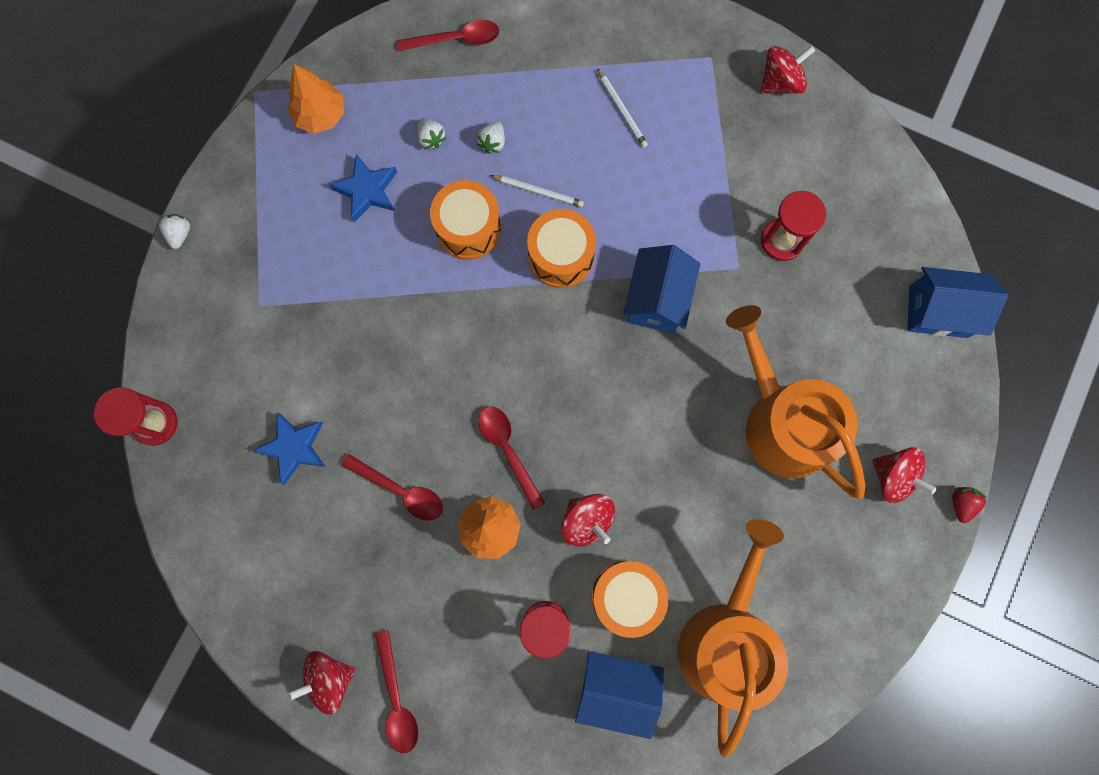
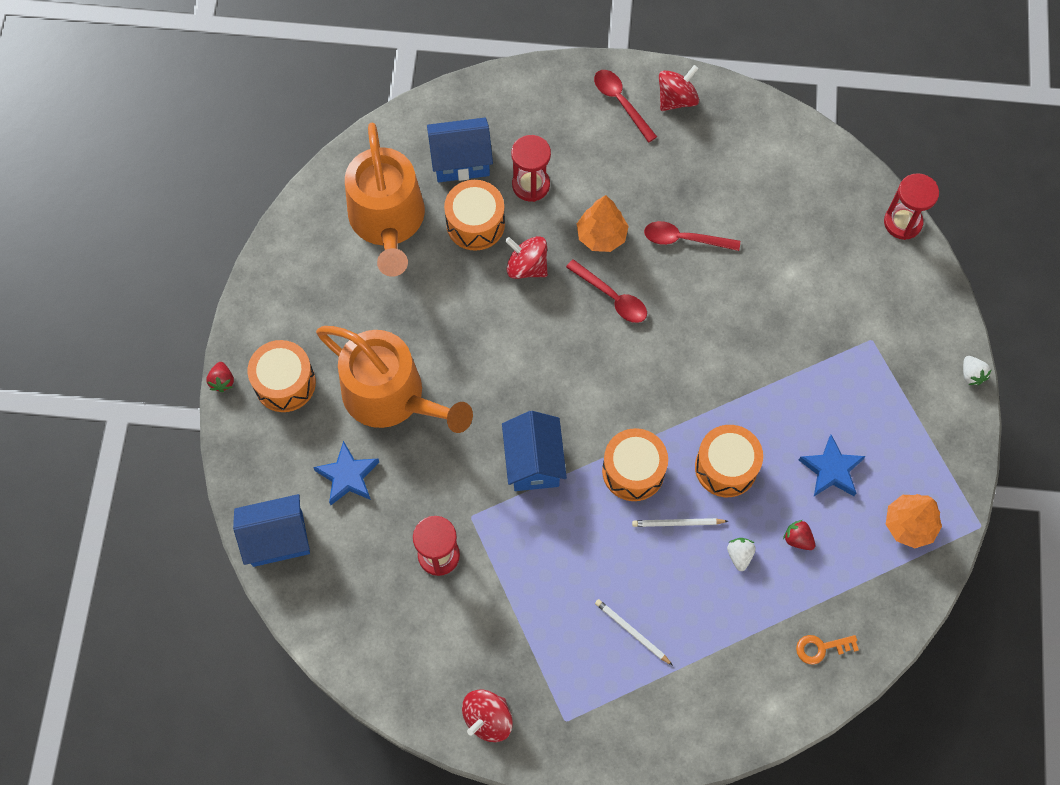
camera: 160 degrees right, 10 degrees down
blue star [253,413,326,485] -> blue star moved to [313,441,379,505]
red spoon [397,20,499,51] -> orange key [796,635,859,665]
white strawberry [417,118,446,149] -> red strawberry [783,520,815,550]
red spinning top [873,447,936,503] -> orange drum [248,340,316,412]

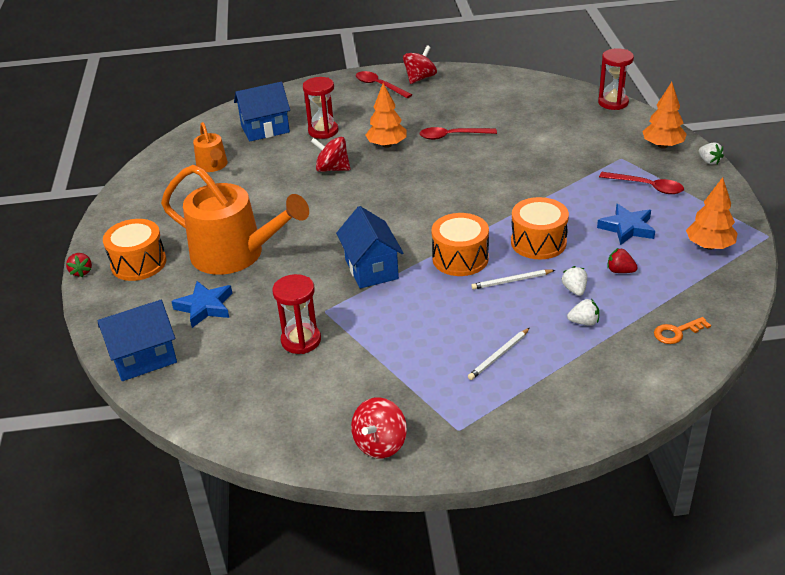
camera: 10 degrees left, 30 degrees down
orange watering can [345,122,425,277] -> orange watering can [193,122,228,172], size x0.50
orange drum [444,180,505,251] -> none
red spoon [566,259,647,323] -> red spoon moved to [599,172,684,194]
white pencil [595,599,673,666] -> white pencil turned 75 degrees counterclockwise [468,328,530,380]
none -> white strawberry [567,299,599,326]
none -> orange tree [642,82,687,149]

